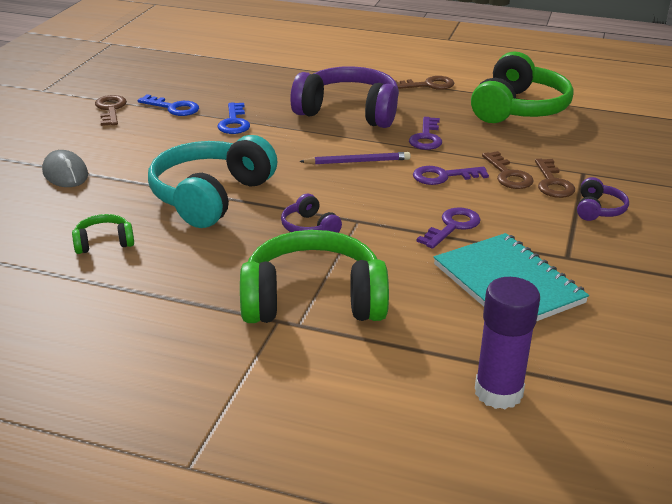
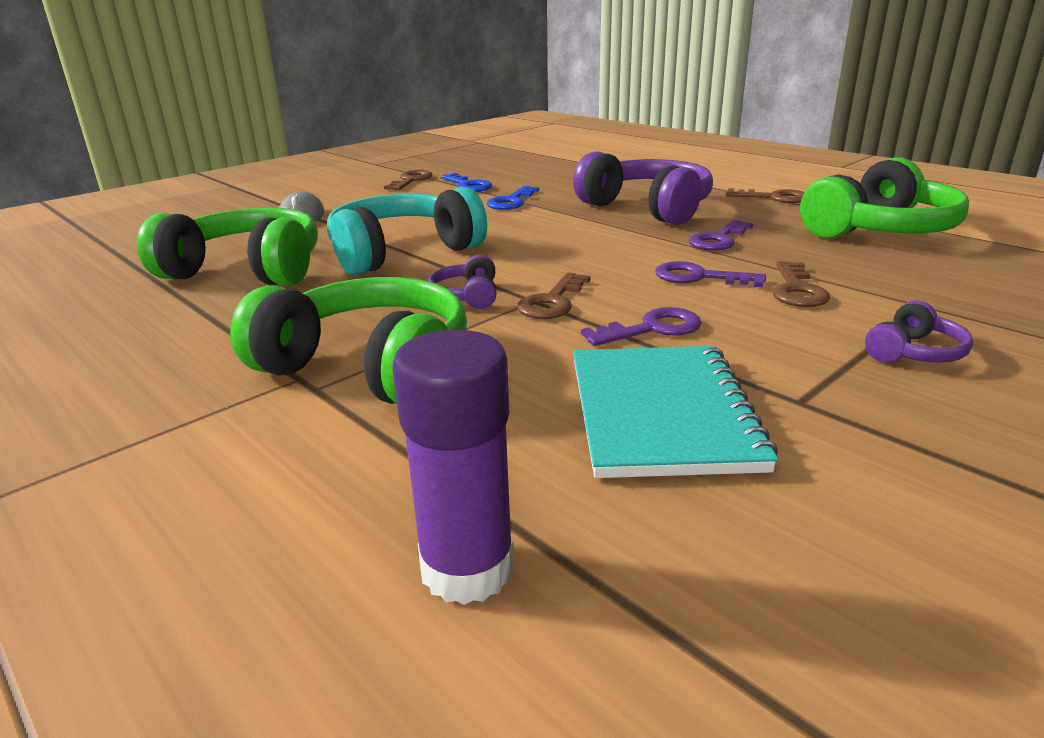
camera: 30 degrees right, 5 degrees down
green headphones [72,214,134,254] -> green headphones [137,208,318,286], size x2.23
purple pencil [299,152,411,165] -> none
brown key [535,159,575,198] -> brown key moved to [517,272,591,319]

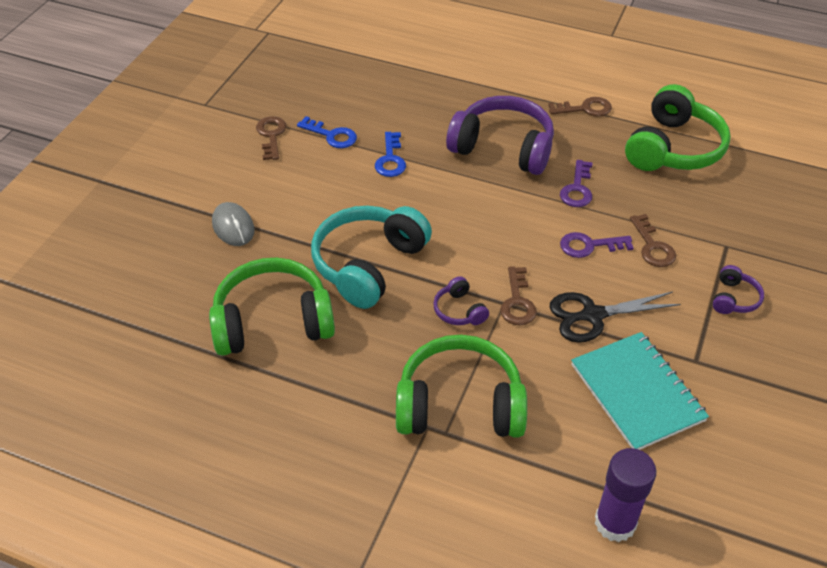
camera: 25 degrees left, 20 degrees up
purple key [581,307,702,346] -> black scissors [550,292,681,343]

